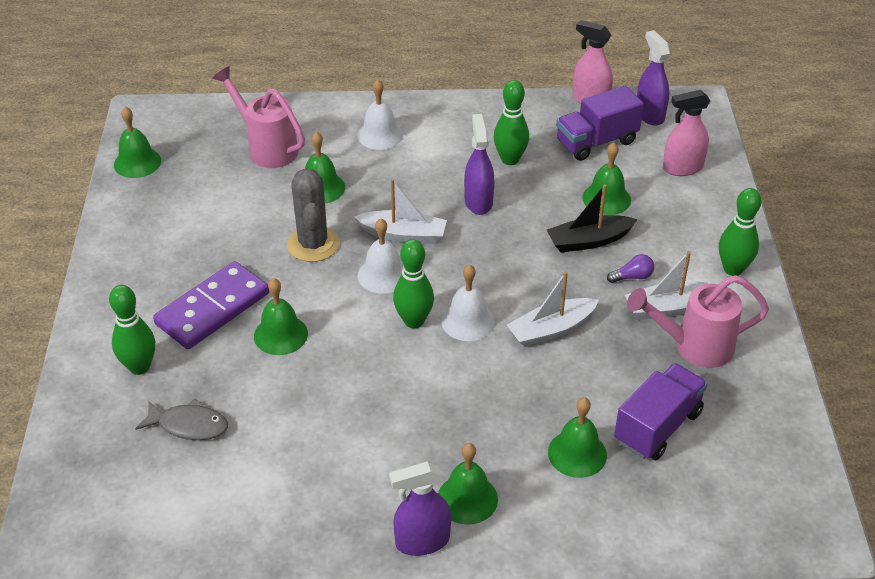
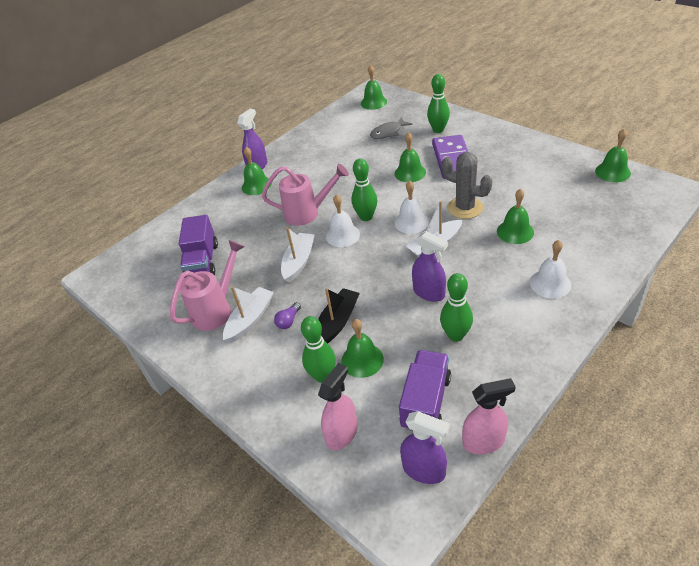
camera: 140 degrees right, 0 degrees up
pink watering can [213,66,305,168] -> pink watering can moved to [262,164,349,226]
green bell [548,397,607,478] -> green bell moved to [361,65,387,110]
green bowling pin [719,188,761,276] -> green bowling pin moved to [301,316,336,383]

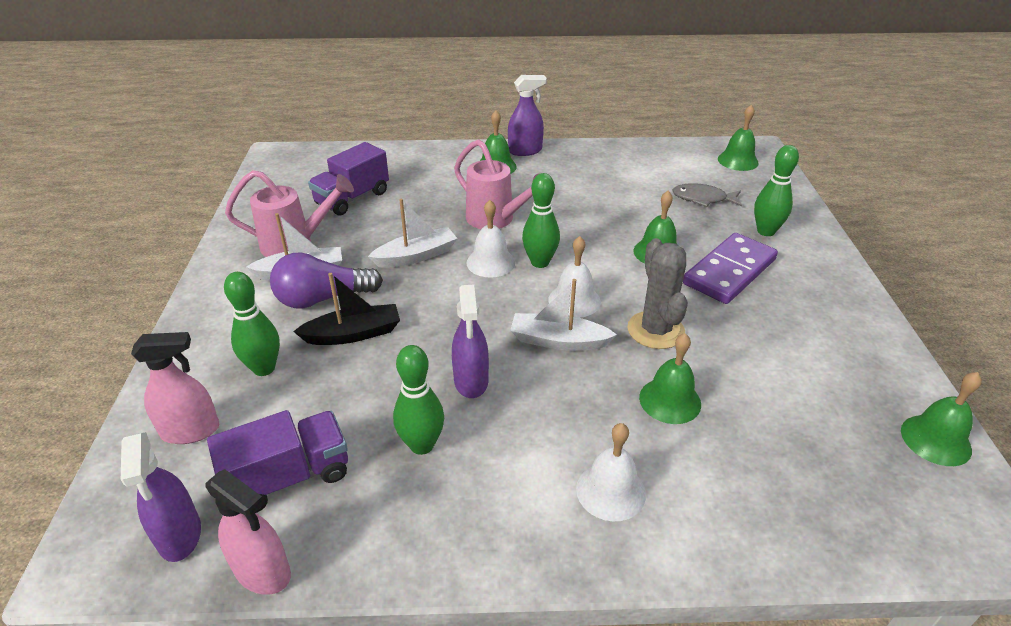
camera: 40 degrees right, 5 degrees down
purple light bulb [274,302,301,329] -> purple light bulb [270,253,383,309], size x2.17
green bell [341,319,384,378] -> none

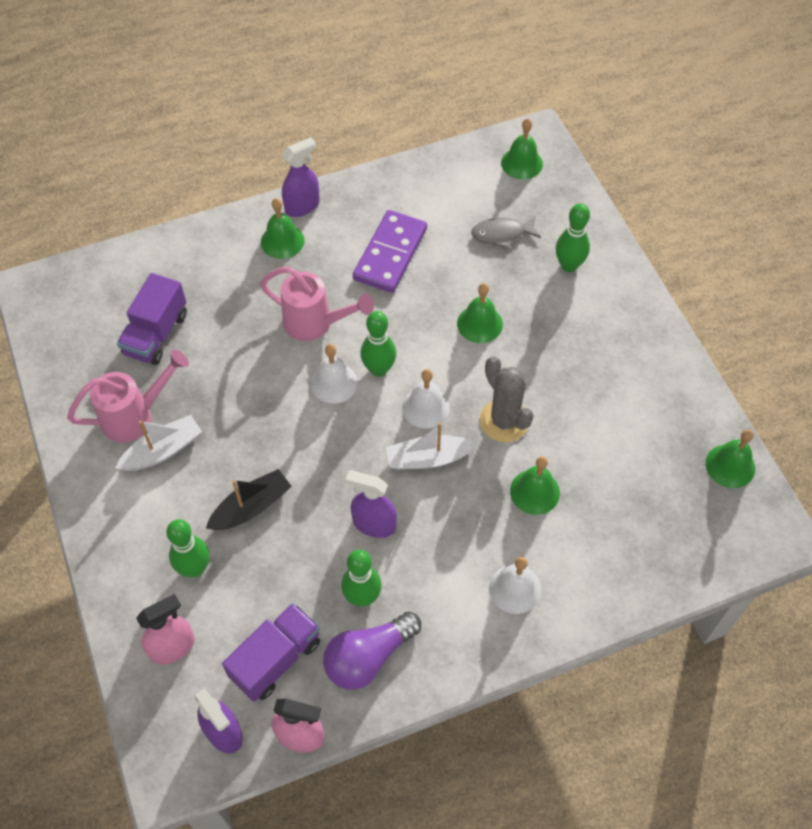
camera: 20 degrees left, 20 degrees up
purple light bulb [270,253,383,309] -> purple light bulb moved to [323,612,421,690]
white boat [368,199,457,268] -> none
purple spray bottle [452,285,489,398] -> purple spray bottle turned 135 degrees clockwise [345,470,397,538]
purple domino [683,233,778,304] -> purple domino moved to [353,210,427,293]

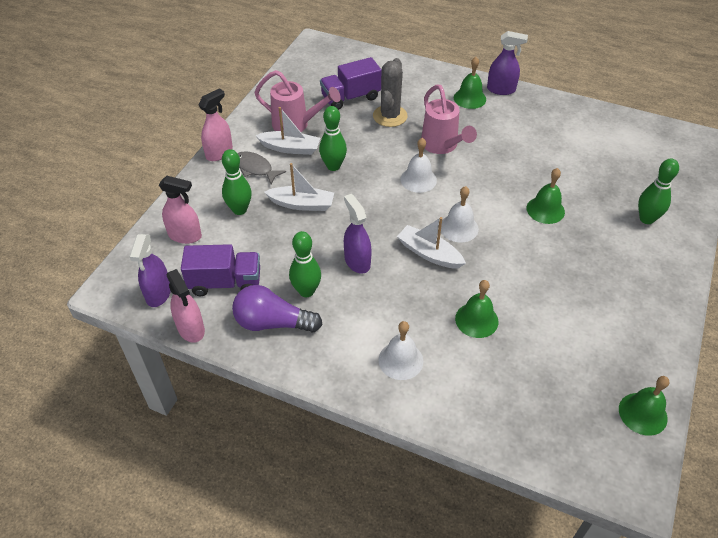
camera: 45 degrees right, 10 degrees down
black boat [206,469,292,530] -> white boat [264,163,334,211]
purple domino [353,210,427,293] -> none
green bowling pin [360,311,396,377] -> green bowling pin moved to [319,106,347,171]
grey fish [471,216,541,249] -> grey fish moved to [237,151,286,184]
grey cactus [480,356,534,442] -> grey cactus moved to [373,58,408,127]
green bell [501,119,543,180] -> none
none -> pink spray bottle [199,88,233,161]

